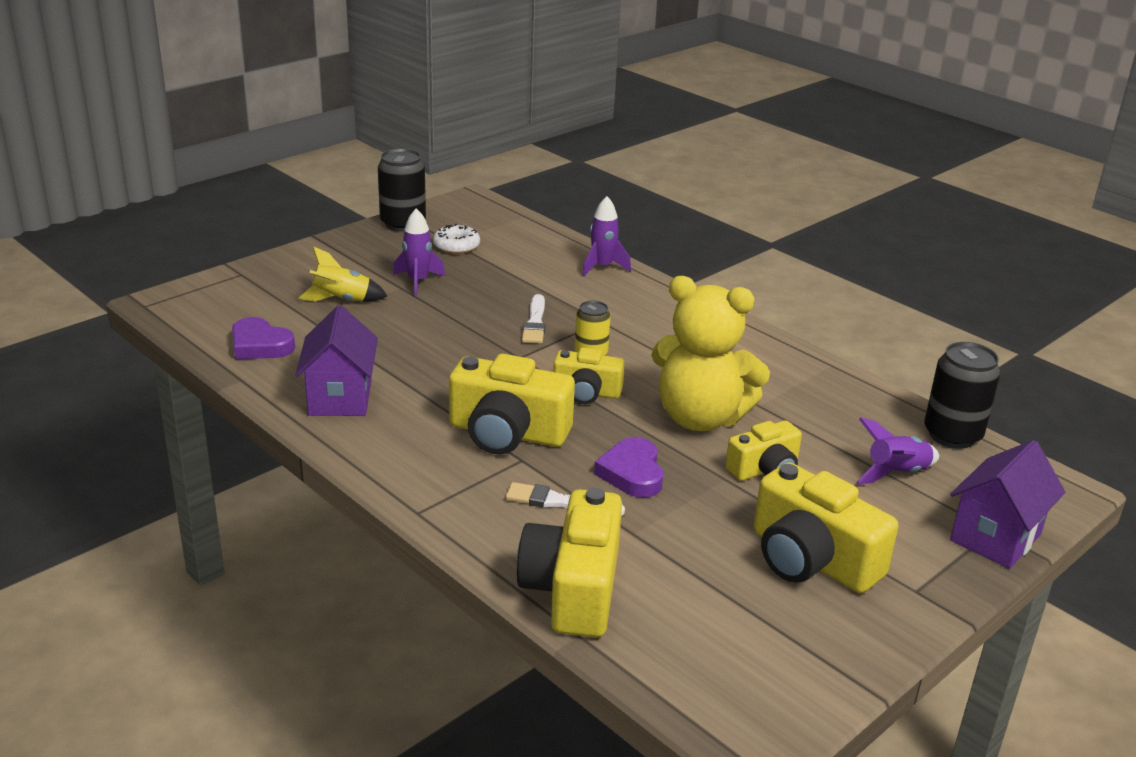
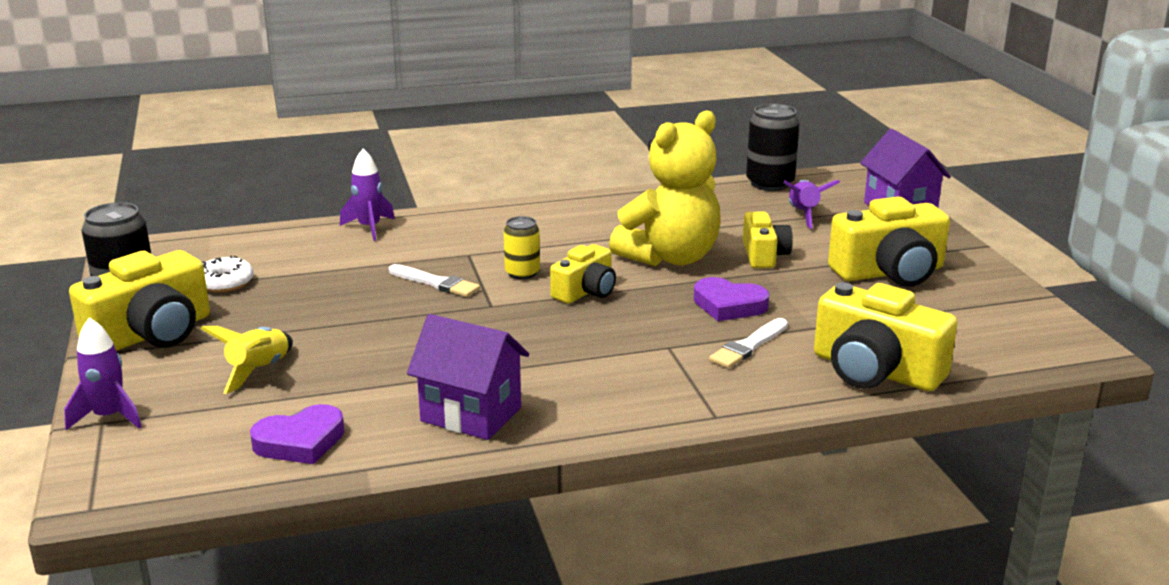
camera: 60 degrees left, 5 degrees down
purple rocket [393,208,445,296] -> purple rocket moved to [64,317,142,430]
yellow camera [449,354,575,454] -> yellow camera moved to [69,250,210,351]

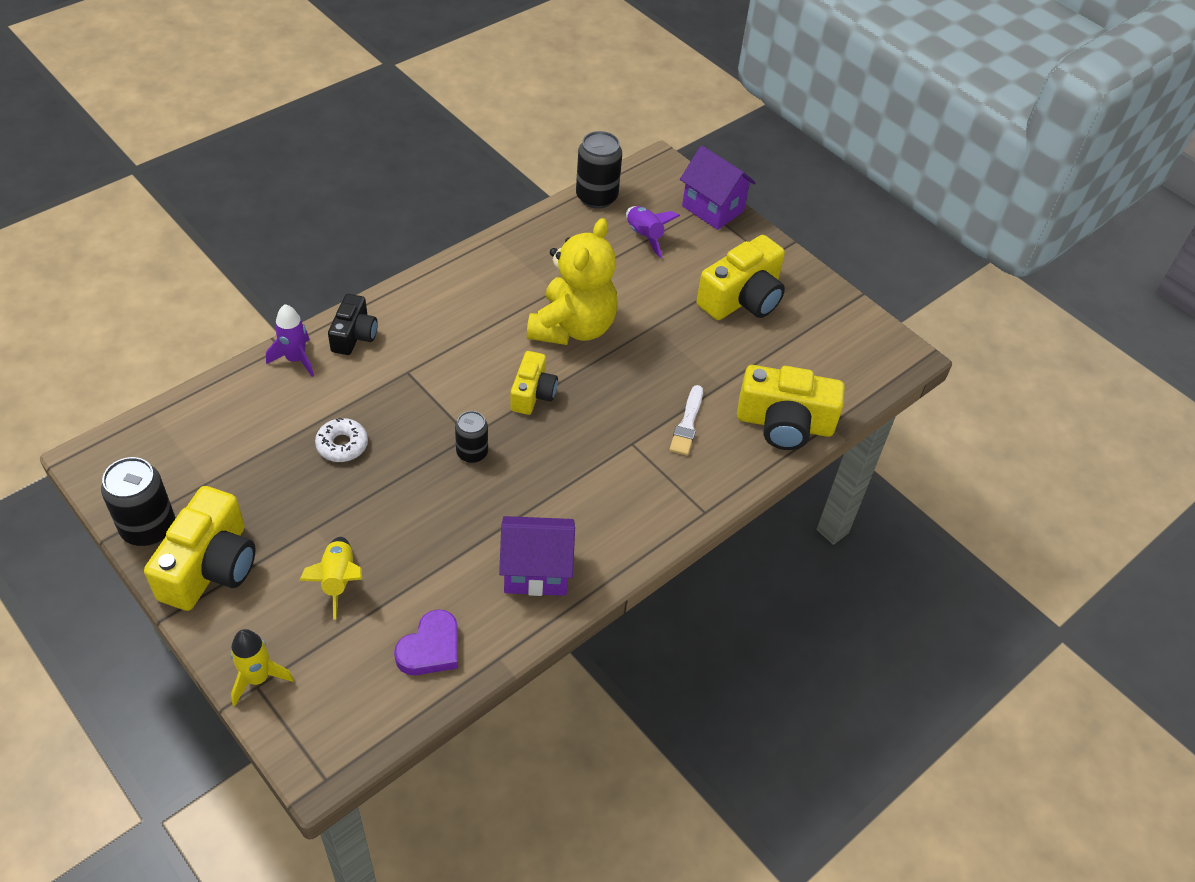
camera: 30 degrees left, 25 degrees up
purple rocket [64,317,142,430] -> yellow rocket [230,629,294,706]
white donut [202,255,254,292] -> white donut moved to [315,418,368,462]
white brush [389,264,480,297] -> none
yellow can [504,216,540,279] -> none
purple heart [694,277,770,321] -> none
yellow camera [743,212,793,268] -> none
none -> black camera [328,294,378,355]
none -> black can [455,411,488,463]

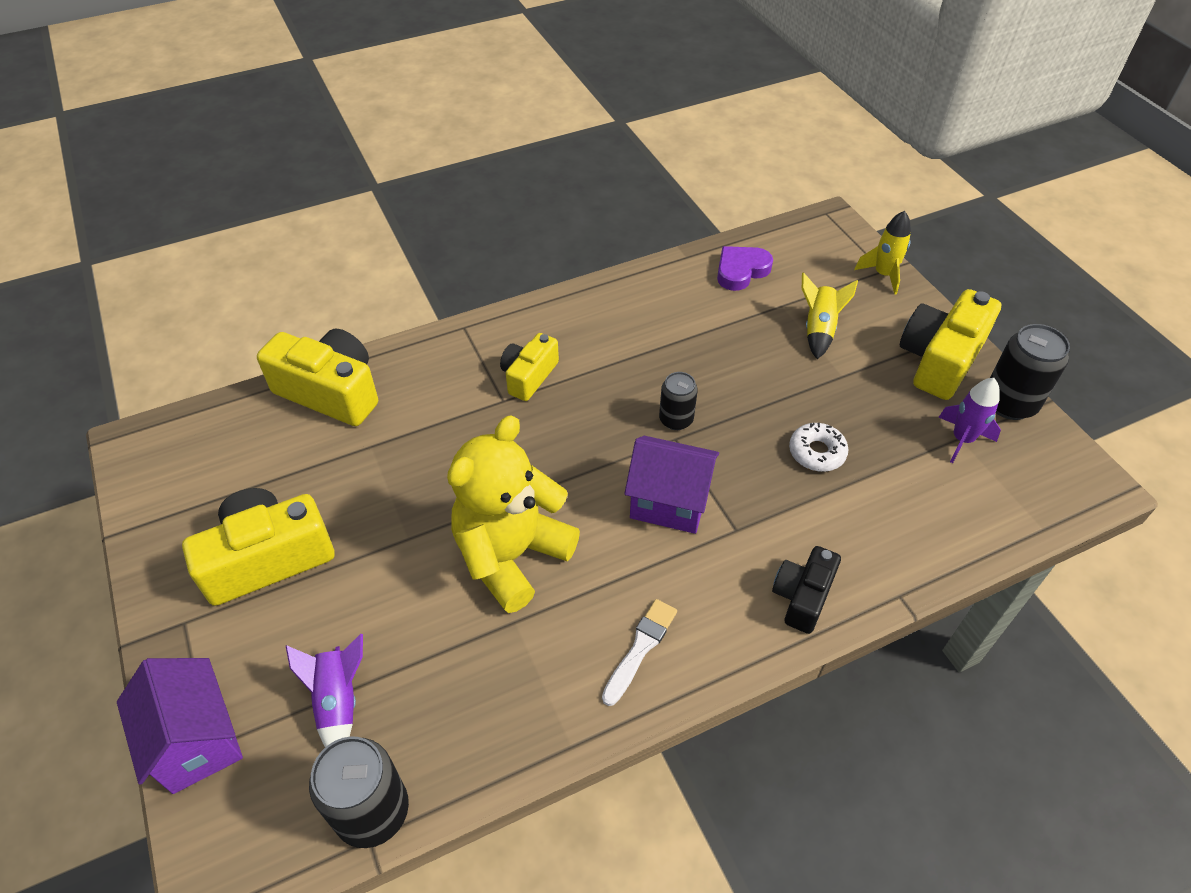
camera: 160 degrees left, 0 degrees up
purple rocket [266,304,314,377] -> purple rocket moved to [938,378,1001,463]
purple house [499,516,575,596] -> purple house moved to [624,436,719,534]
yellow camera [510,351,558,415] -> yellow camera moved to [500,333,559,401]
white brush [669,385,703,455] -> white brush moved to [602,599,677,706]

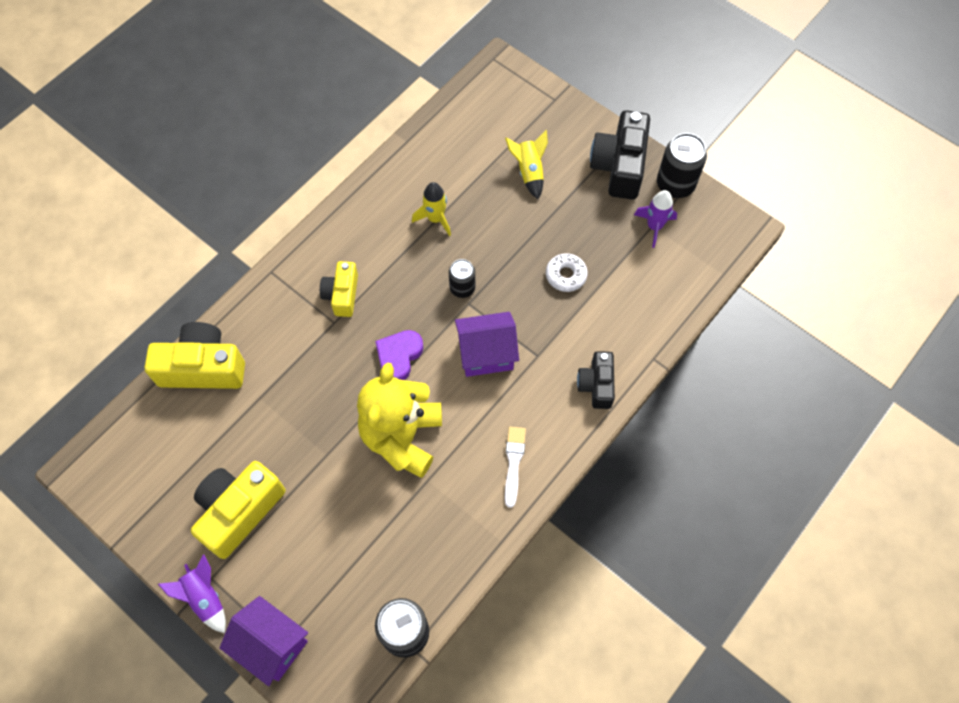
camera: 25 degrees left, 15 degrees up
purple rocket [286,634,363,747] -> purple rocket moved to [158,554,226,633]
purple heart [717,246,773,291] -> purple heart moved to [375,330,424,380]
yellow rocket [854,211,911,294] -> yellow rocket moved to [412,182,451,236]
yellow camera [900,289,1001,400] -> black camera [590,110,650,199]

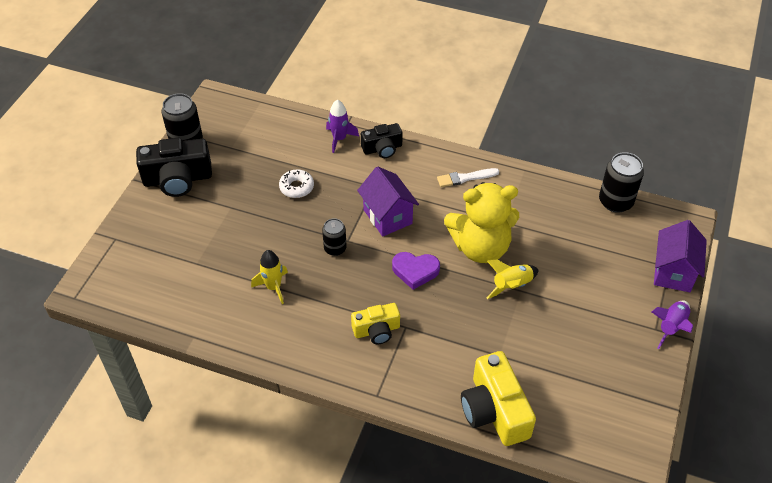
camera: 110 degrees left, 15 degrees down
yellow camera [191,461,285,559] -> none
yellow rocket [505,130,548,199] -> yellow rocket moved to [487,260,538,299]
purple rocket [634,190,677,248] -> purple rocket moved to [326,100,359,153]

